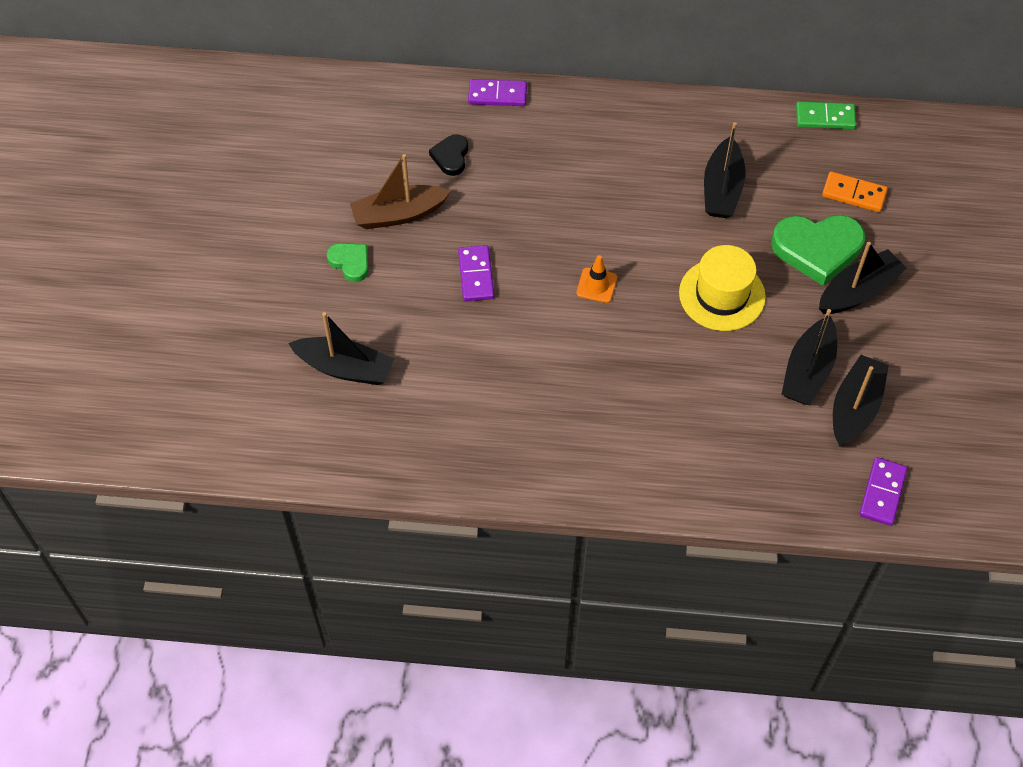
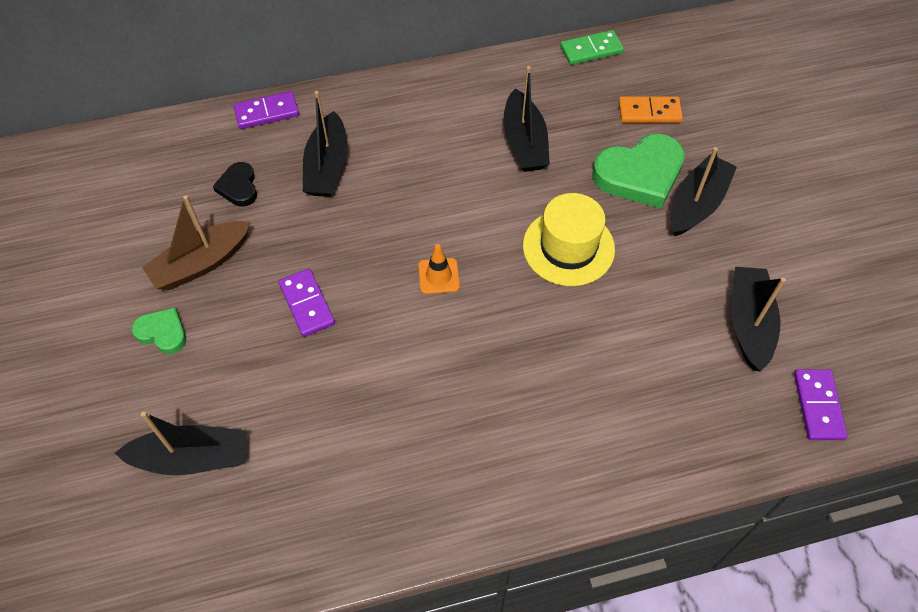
camera: 20 degrees left, 0 degrees up
black boat [781,309,837,405] -> black boat moved to [303,91,348,197]

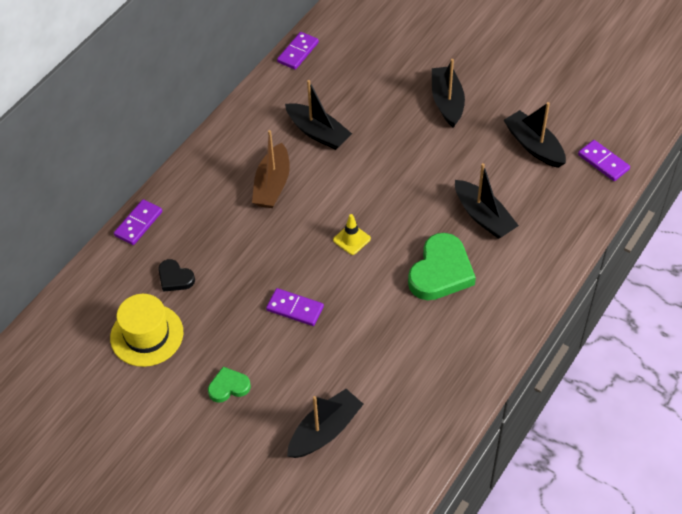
camera: 40 degrees left, 5 degrees down
brown boat [142,195,251,290] -> brown boat moved to [252,130,290,208]
black boat [303,91,348,197] -> black boat moved to [455,163,519,239]
orange traffic cone [418,244,460,294] -> yellow traffic cone [333,214,371,255]
yellow hat [523,193,615,286] -> yellow hat moved to [110,294,183,367]
green domino [560,30,624,65] -> purple domino [277,32,319,70]
green heart [592,134,685,209] -> green heart moved to [408,233,476,300]
orange domino [619,96,683,123] -> none

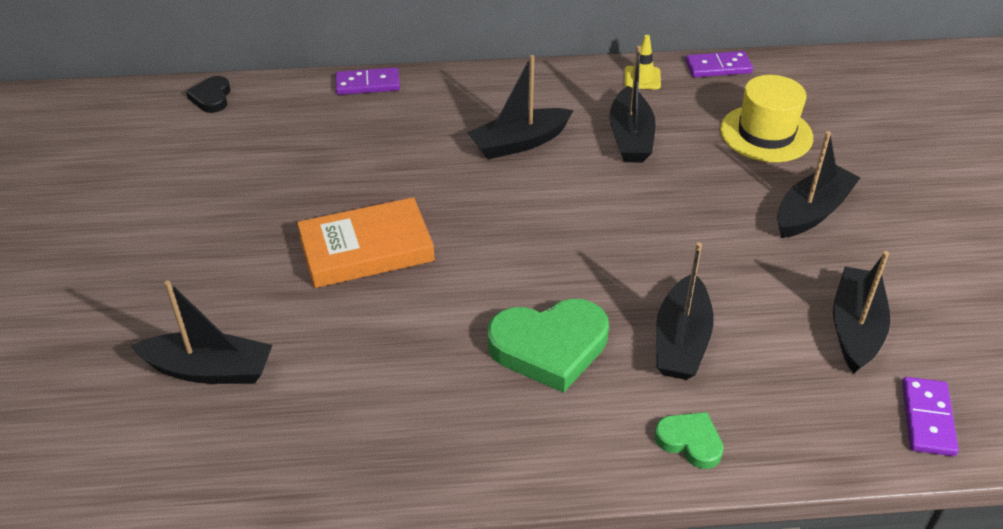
camera: 50 degrees right, 10 degrees down
yellow hat [110,294,183,367] -> yellow hat moved to [720,75,813,162]
black heart [158,259,195,292] -> black heart moved to [186,76,231,113]
green heart [208,367,251,403] -> green heart moved to [655,412,723,469]
brown boat [252,130,290,208] -> black boat [467,55,574,159]
purple domino [266,288,324,326] -> orange book [297,197,435,288]
yellow traffic cone [333,214,371,255] -> yellow traffic cone moved to [624,35,661,89]

